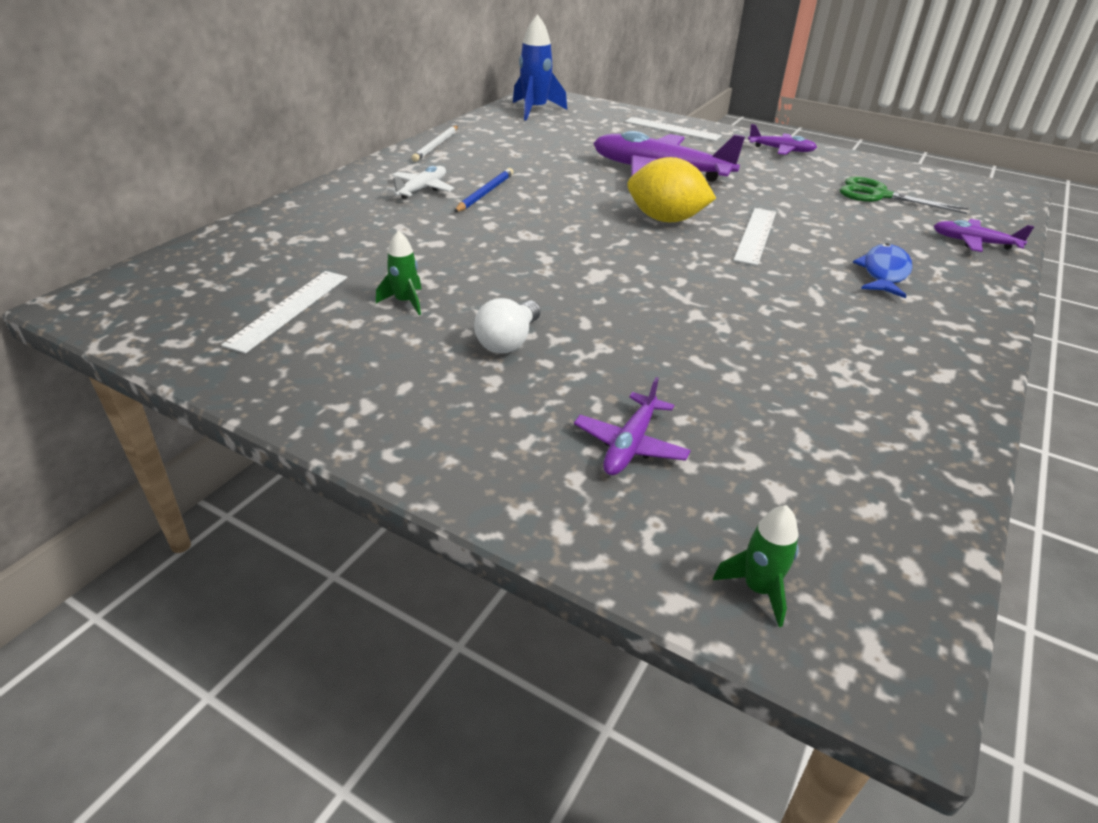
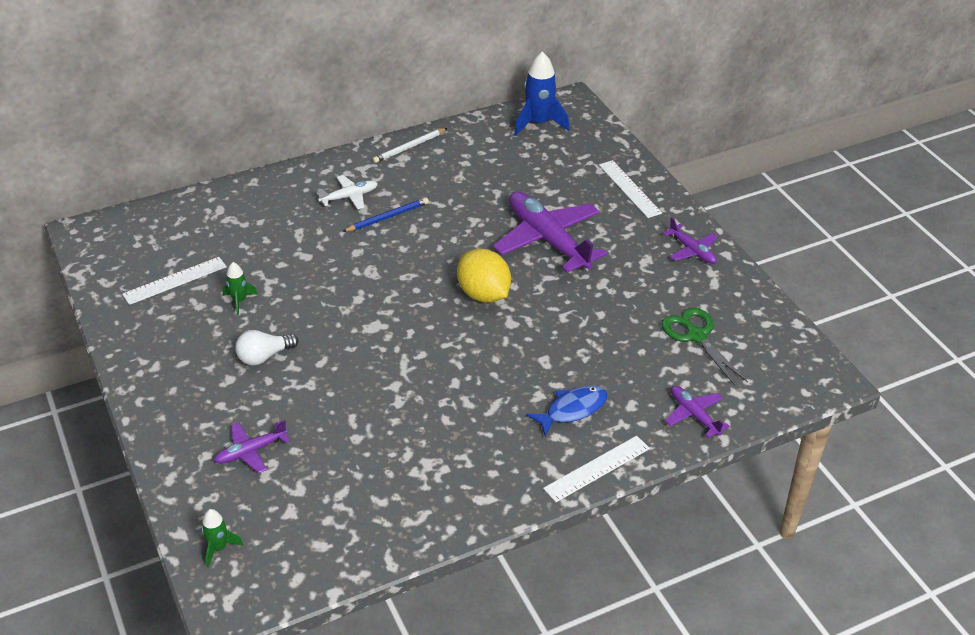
camera: 35 degrees right, 5 degrees up
white ruler [733,208,776,265] -> white ruler moved to [543,436,650,502]

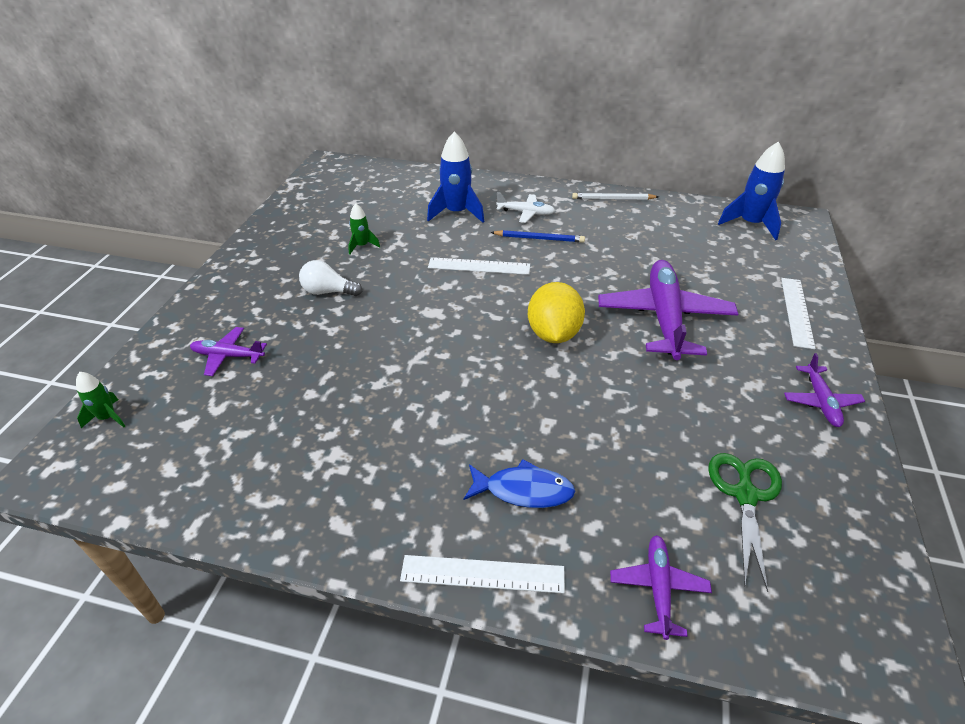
camera: 40 degrees right, 0 degrees up
white ruler [122,257,227,305] -> white ruler moved to [428,257,530,275]
none -> blue rocket [427,132,484,223]

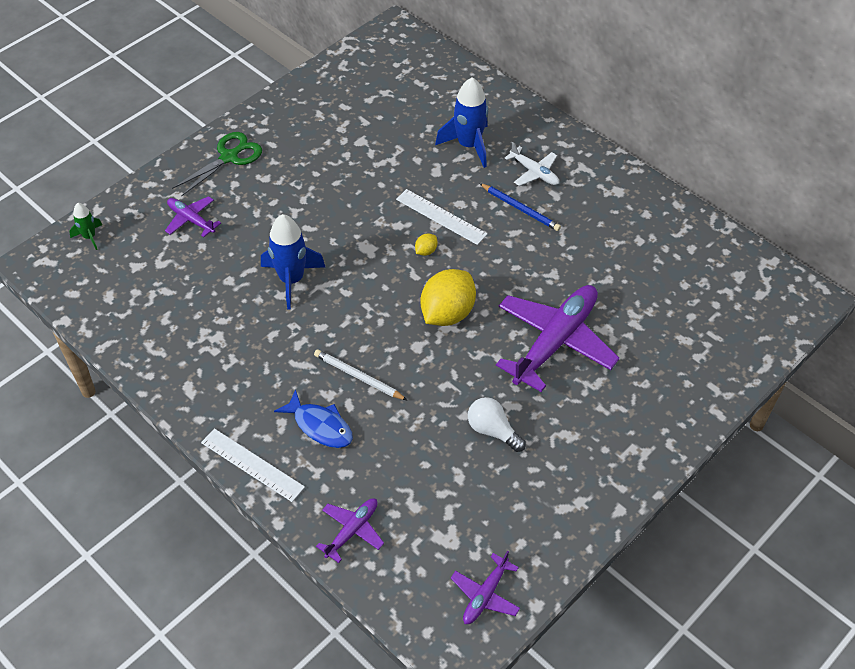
camera: 30 degrees right, 10 degrees up
white light bulb [299,260,362,296] -> white light bulb moved to [468,397,526,452]
green rocket [348,203,380,255] -> none
white pencil [572,193,659,200] -> white pencil moved to [314,349,407,400]
green scissors [708,453,782,592] -> green scissors moved to [172,132,262,197]
blue rocket [718,141,785,240] -> blue rocket moved to [261,214,325,310]
white ruler [781,278,816,349] -> none
purple plane [784,353,865,427] -> purple plane moved to [451,550,520,624]
none -> yellow lemon [415,234,438,256]

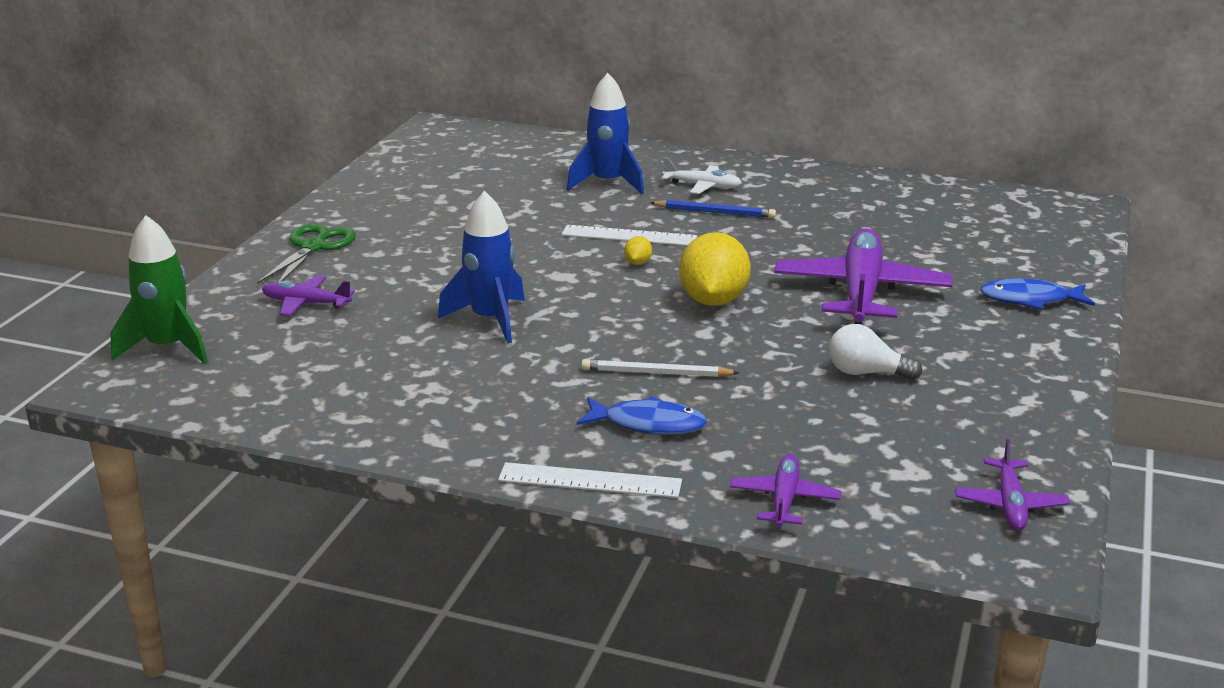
camera: 25 degrees left, 25 degrees down
green rocket [69,203,102,250] -> green rocket [110,215,208,364], size x1.88
none -> blue fish [980,278,1095,310]

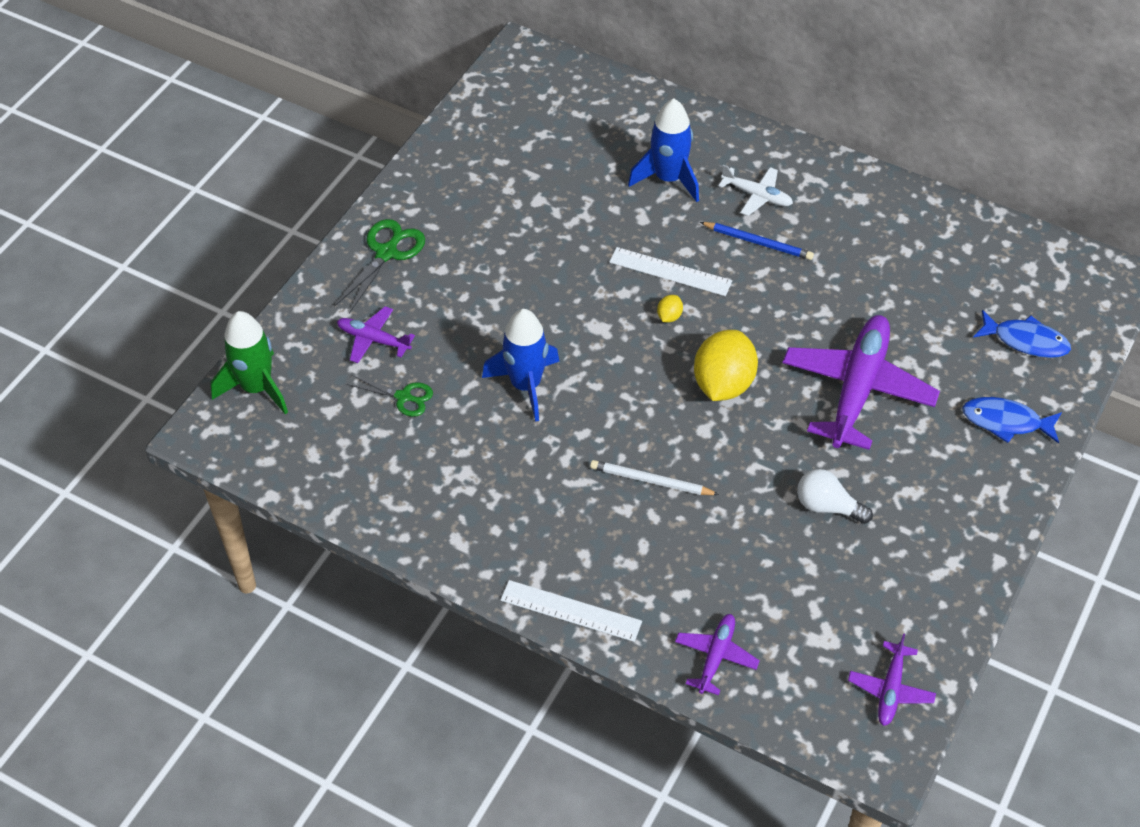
camera: 10 degrees right, 25 degrees up
blue fish [577,396,707,435] -> blue fish moved to [973,310,1071,358]
none -> green scissors [346,375,433,417]

